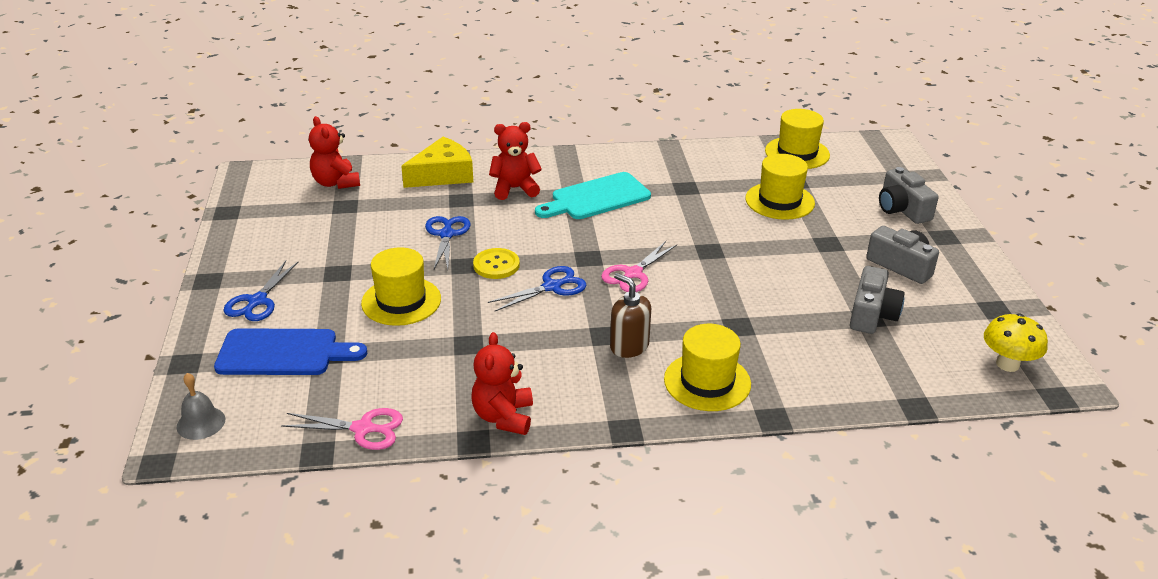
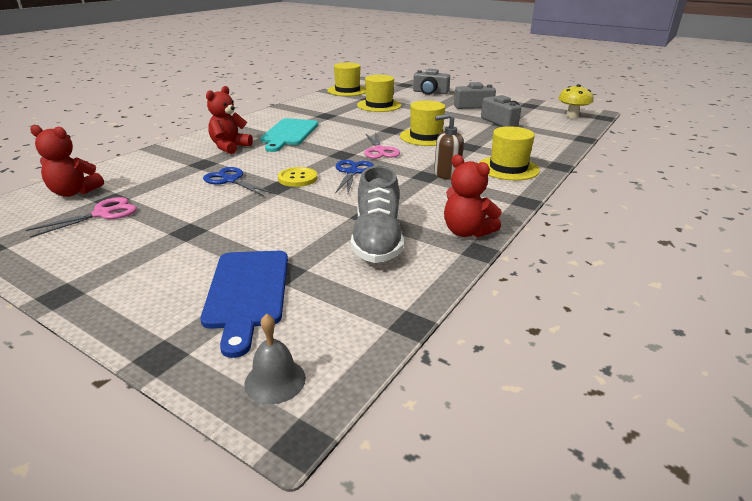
camera: 50 degrees left, 5 degrees down
blue cutting board [214,328,367,375] -> blue cutting board turned 135 degrees clockwise [201,251,288,358]
blue scissors [223,261,298,321] -> none
pink scissors [281,408,403,450] -> pink scissors moved to [25,197,137,238]
yellow hat [361,247,441,326] -> yellow hat moved to [400,101,445,146]
yellow cheese [401,137,473,188] -> none
none -> grey shoe [351,166,404,263]

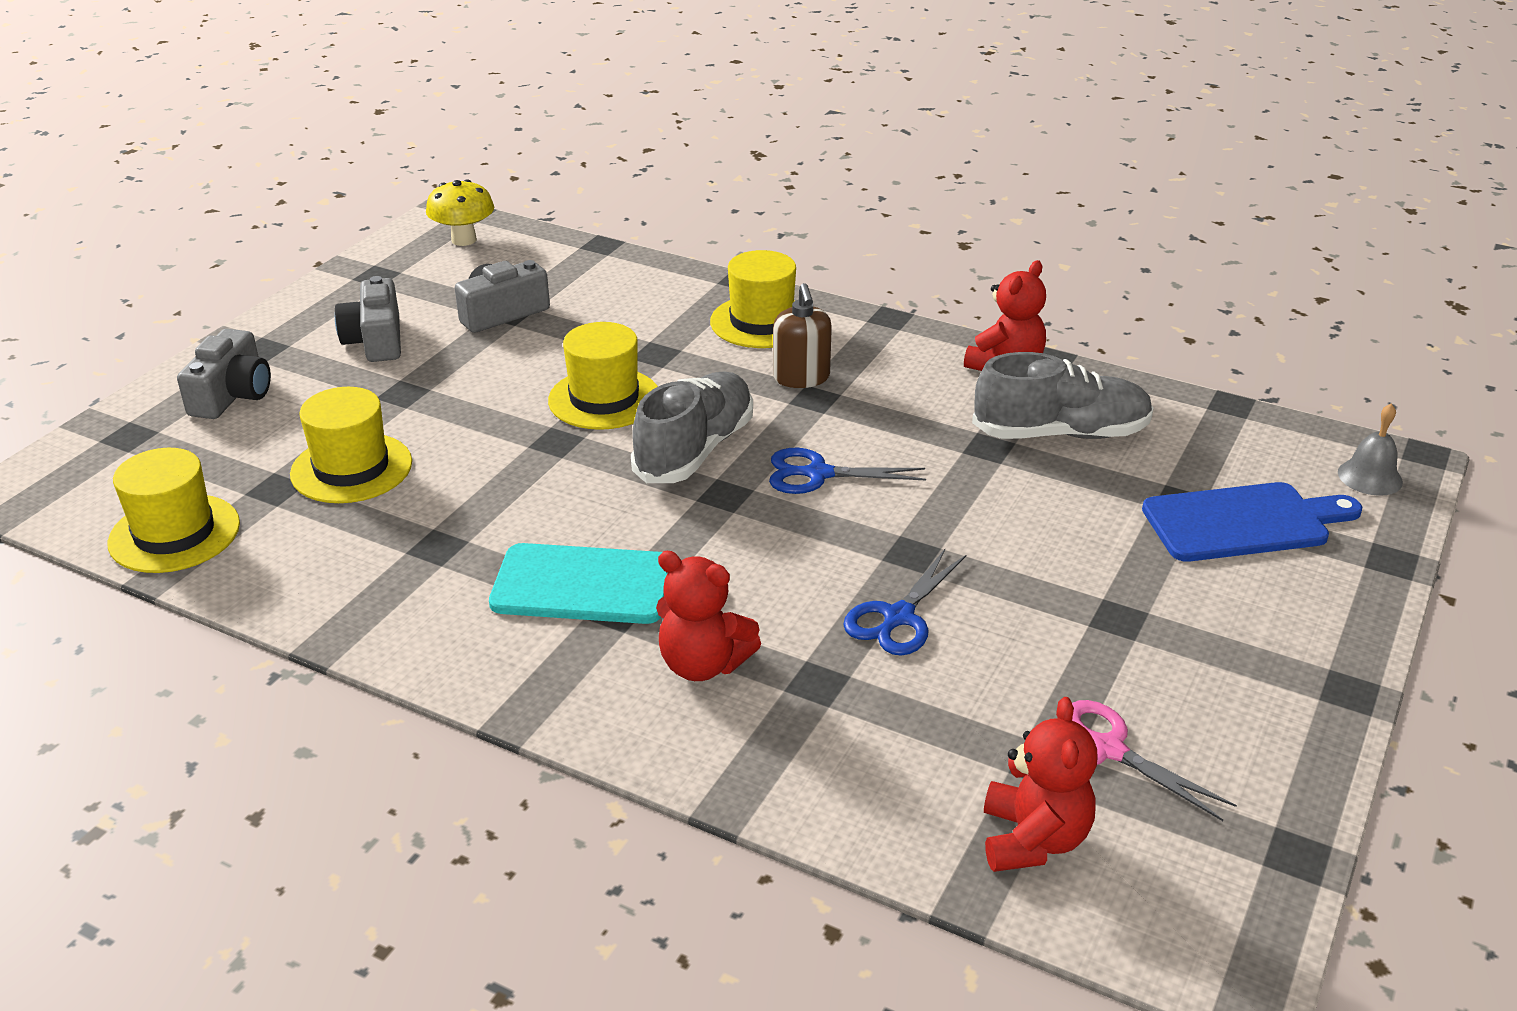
camera: 95 degrees left, 5 degrees up
yellow button [278,167,317,187] -> none
pink scissors [364,133,400,159] -> grey shoe [631,372,753,483]

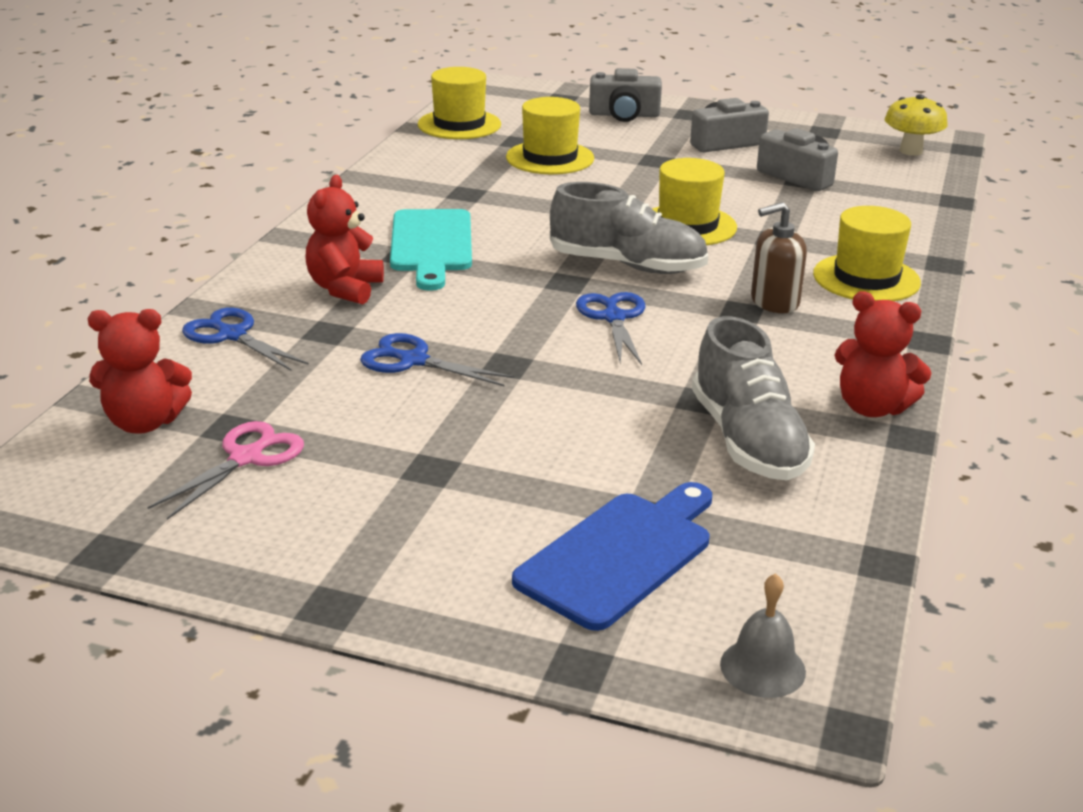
camera: 80 degrees right, 5 degrees down
blue cutting board [1142,482,1362,562] -> blue cutting board turned 120 degrees counterclockwise [512,482,712,631]
none -> blue scissors [182,307,309,371]

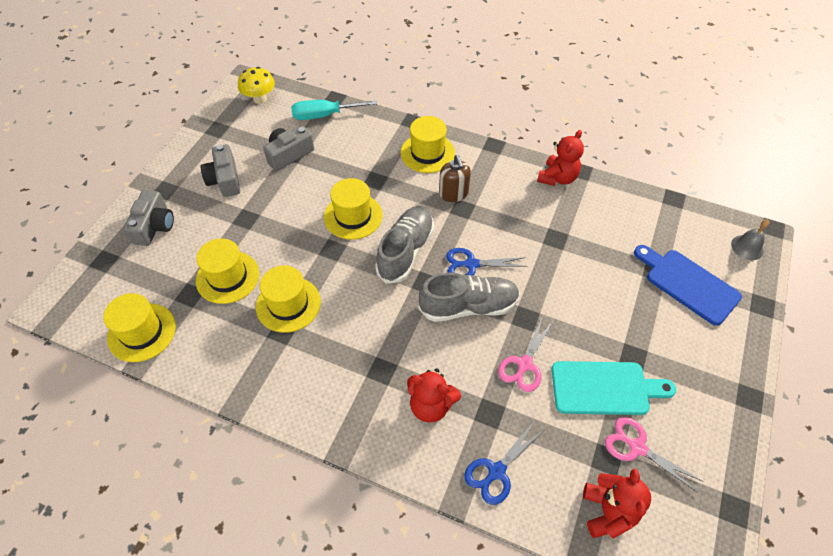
camera: 85 degrees left, 25 degrees up
blue scissors [360,333,514,387] -> pink scissors [498,315,554,392]
turquoise cutting board [390,209,472,291] -> turquoise cutting board moved to [552,361,676,415]
grey shoe [692,316,815,480] -> grey shoe moved to [419,272,520,322]
none -> yellow hat [256,265,321,333]
none -> turquoise screwdriver [291,100,377,120]

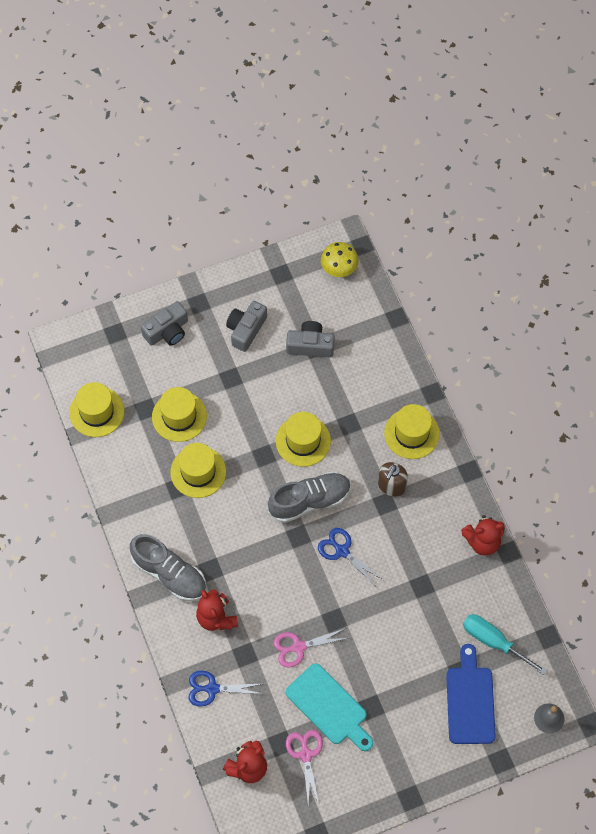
camera: 45 degrees right, 10 degrees up
turquoise screwdriver [291,100,377,120] -> turquoise screwdriver moved to [463,614,547,675]
grey shoe [419,272,520,322] -> grey shoe moved to [130,534,206,601]

